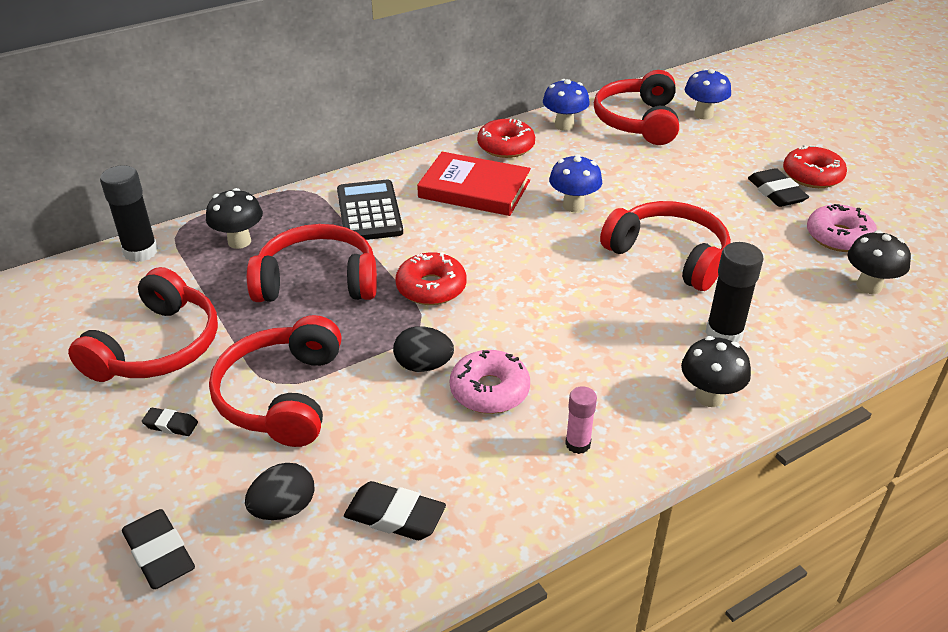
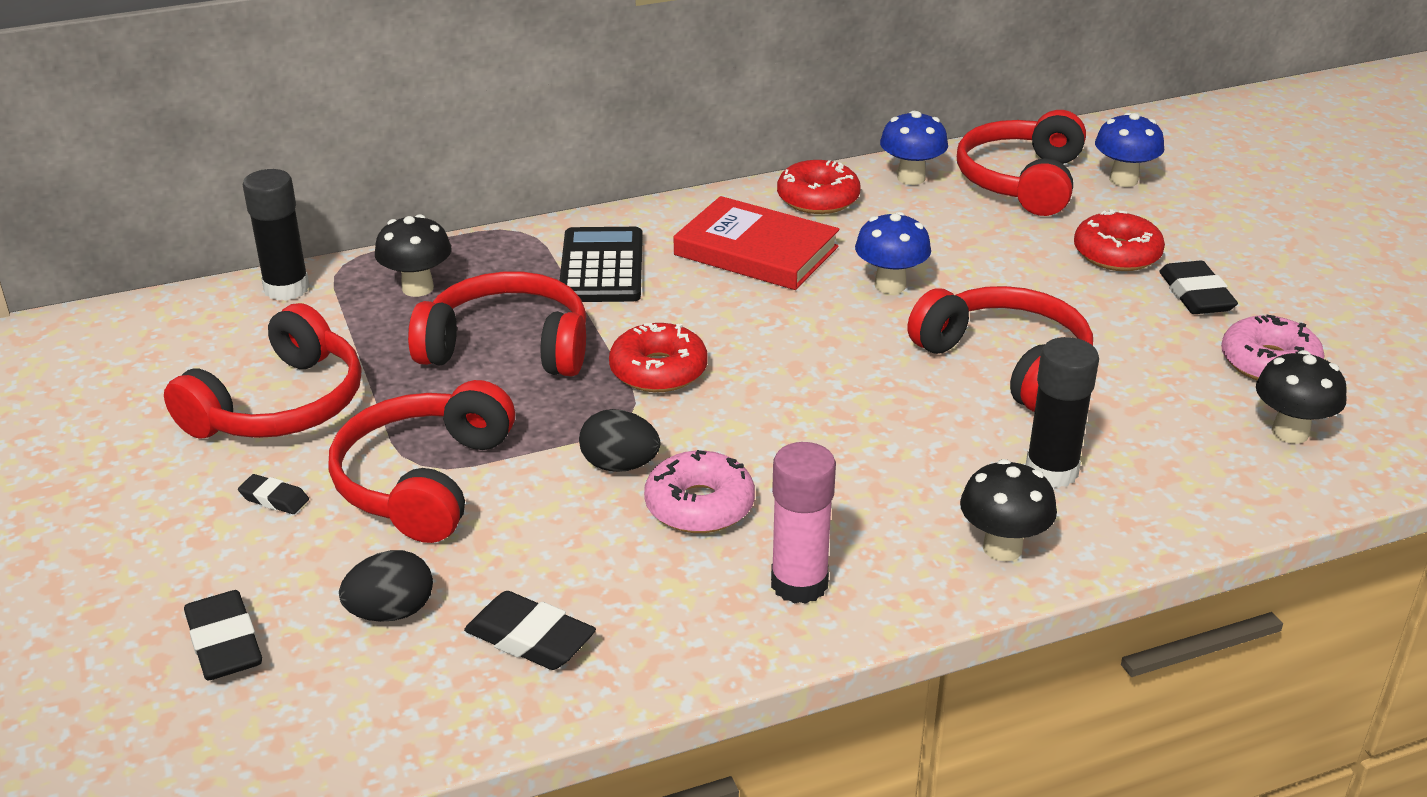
camera: 10 degrees right, 5 degrees down
pink glue stick [565,386,597,454] -> pink glue stick [771,442,836,604], size x1.65
red donut [783,145,847,188] -> red donut moved to [1074,209,1165,271]

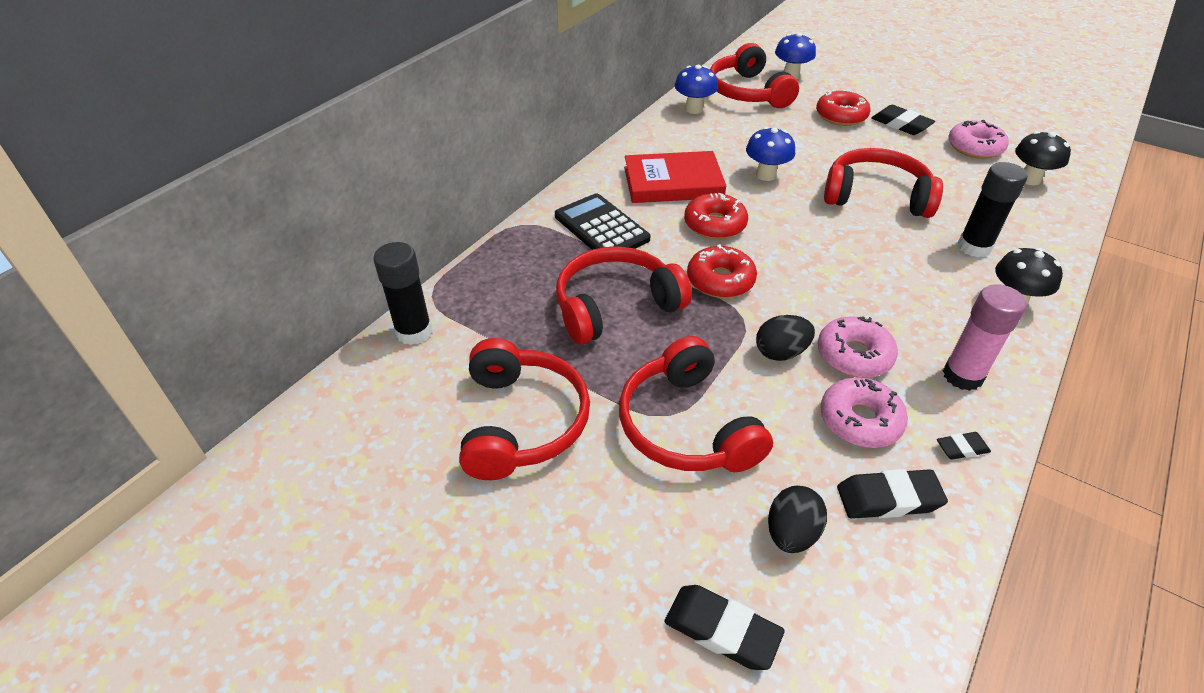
camera: 35 degrees left, 10 degrees up
black eraser [238,474,309,514] -> black eraser moved to [937,432,991,460]
black mushroom [375,214,452,297] -> none
red donut [777,160,861,214] -> red donut moved to [684,193,748,239]
none -> pink donut [820,377,908,448]

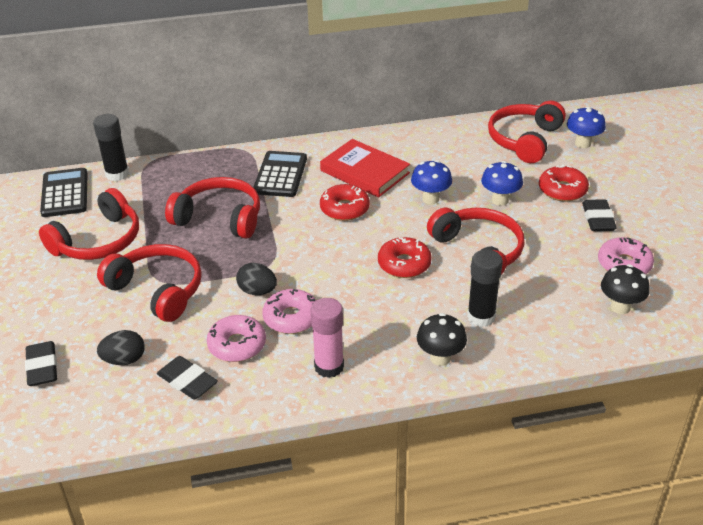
camera: 45 degrees right, 5 degrees down
red headphones [619,336,773,472] -> red headphones turned 105 degrees clockwise [97,244,202,322]
blue mushroom [675,65,718,114] -> blue mushroom moved to [481,161,523,206]
red donut [687,244,757,298] -> red donut moved to [378,237,432,278]
black eraser [937,432,991,460] -> none
none -> black calculator [40,168,88,217]

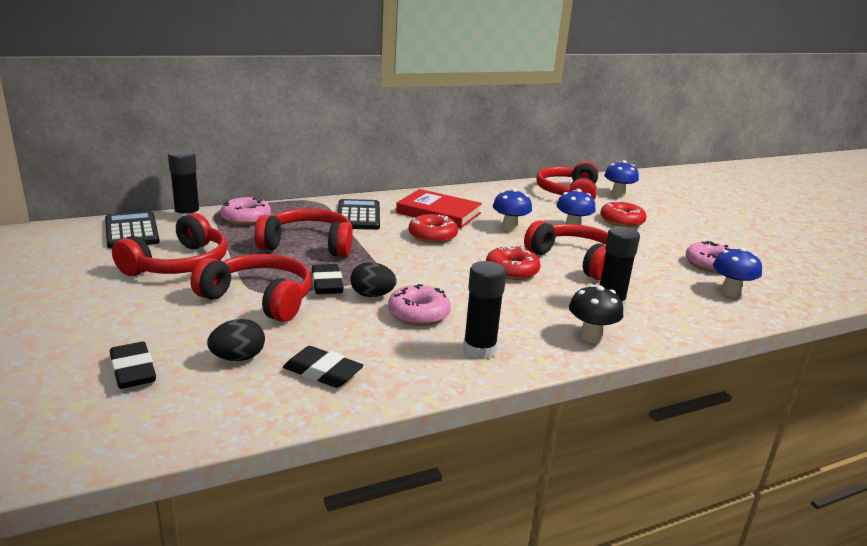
camera: 15 degrees left, 15 degrees down
pink donut [207,315,266,362] -> pink donut moved to [221,197,271,225]
pink glue stick [311,298,344,378] -> black glue stick [463,261,506,360]
black eraser [582,199,617,231] -> black eraser moved to [312,264,344,294]
black mushroom [601,264,650,314] -> blue mushroom [713,247,762,297]

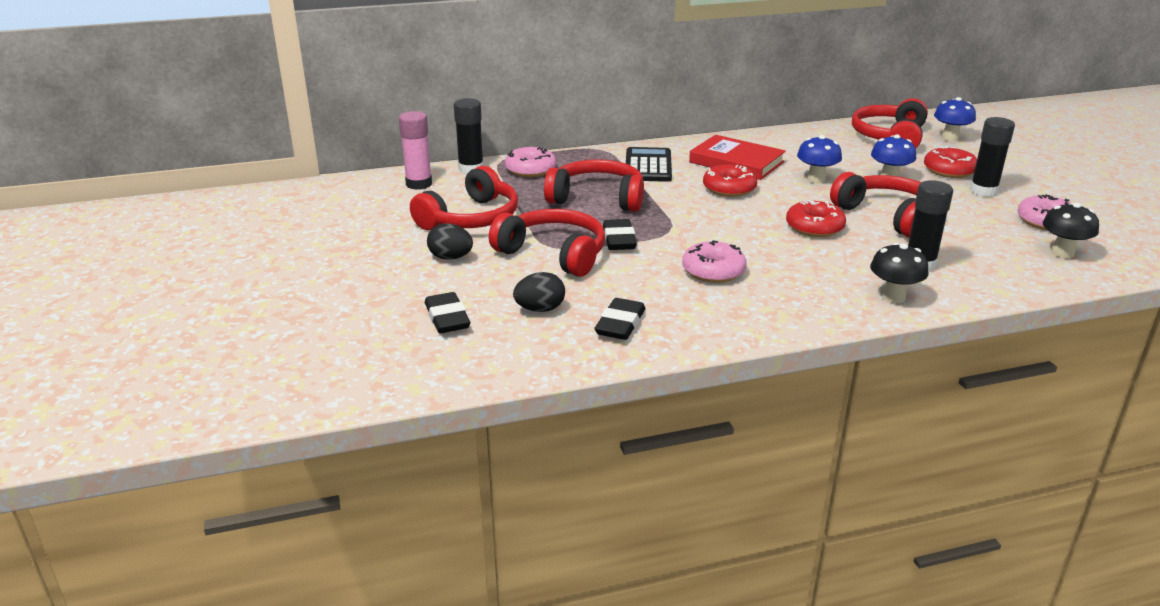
camera: 10 degrees right, 5 degrees up
black calculator [105,211,160,248] -> pink glue stick [399,111,432,190]
black eraser [283,346,364,388] -> black eraser turned 75 degrees clockwise [594,298,645,340]
black egg [350,262,397,297] -> black egg moved to [427,223,473,260]
black glue stick [463,261,506,360] -> black glue stick moved to [970,117,1015,197]
blue mushroom [713,247,762,297] -> black mushroom [1043,203,1099,258]

